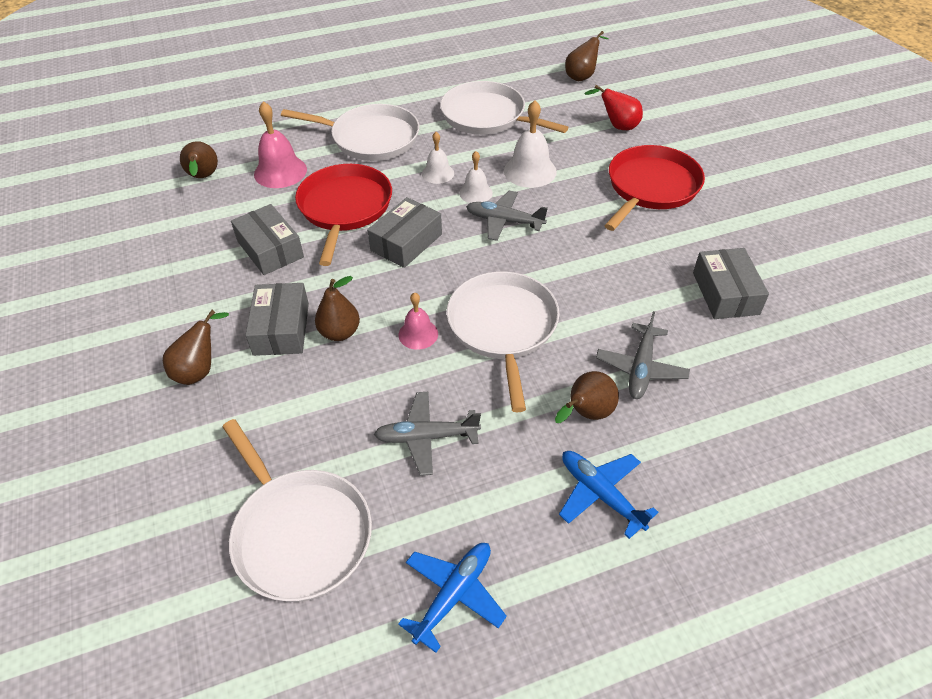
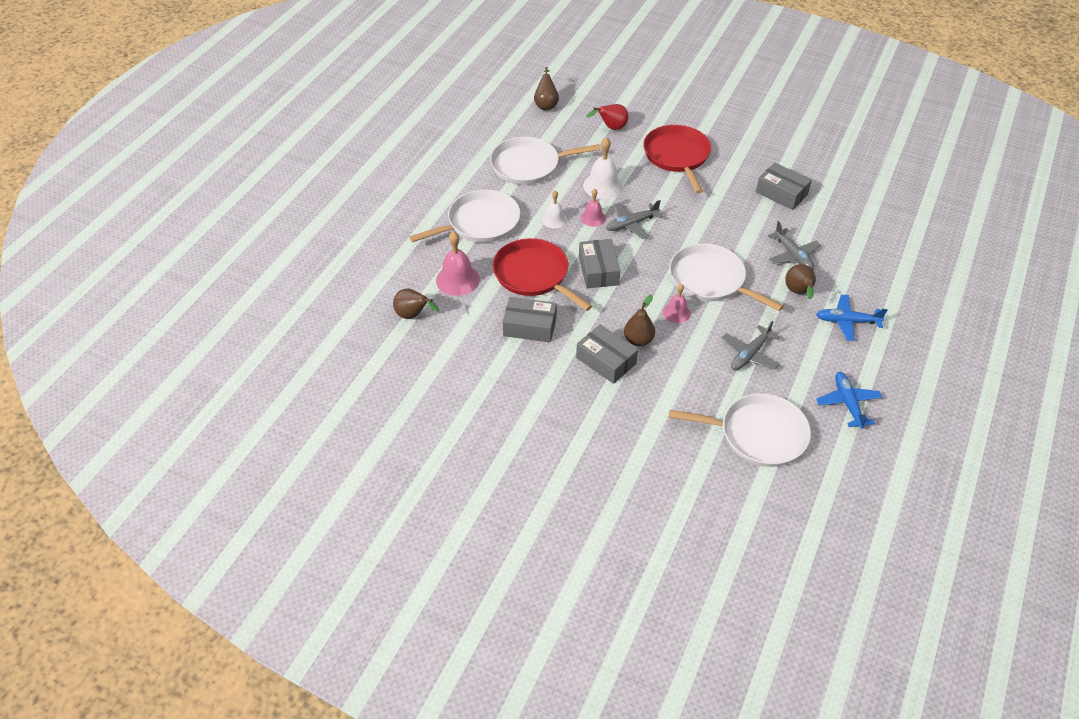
camera: 45 degrees left, 0 degrees up
brown pear [163,310,229,385] -> none
white bell [459,151,493,203] -> pink bell [580,189,606,227]

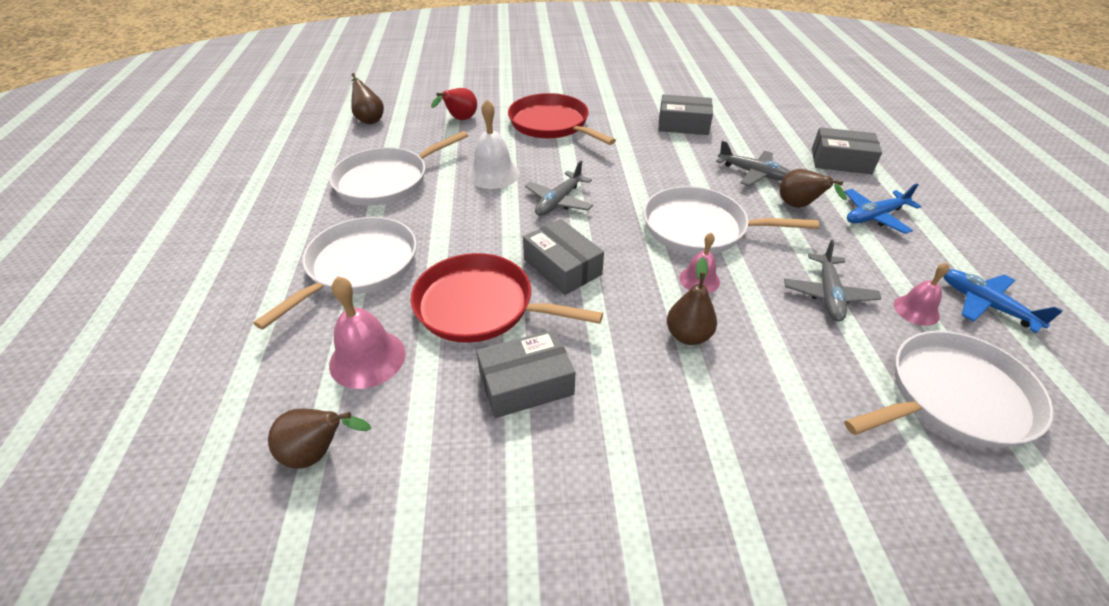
camera: 30 degrees left, 5 degrees down
white bell [542,191,567,229] -> none
grey box [576,324,638,384] -> grey box moved to [812,127,882,174]
pink bell [580,189,606,227] -> pink bell moved to [894,263,950,326]

